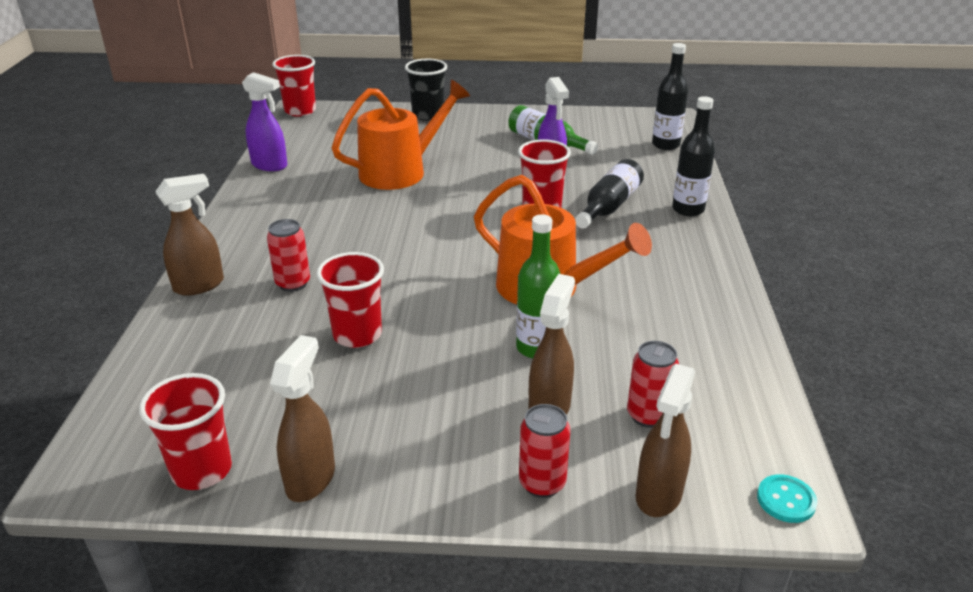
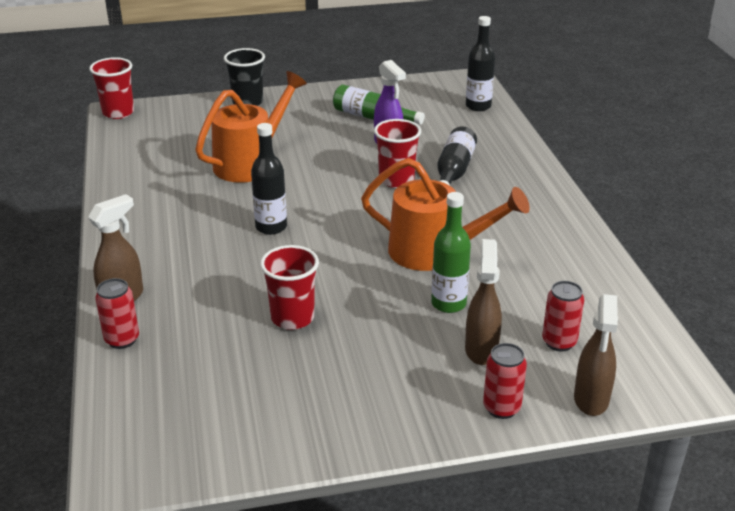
camera: 15 degrees left, 0 degrees up
red cup [139,373,232,490] -> none
purple spray bottle [242,72,287,171] -> none
red can [267,219,310,292] -> red can moved to [95,278,139,349]
brown spray bottle [270,335,335,502] -> none
black bottle [672,96,715,216] -> black bottle moved to [251,123,287,235]
turquoise button [757,474,817,523] -> none

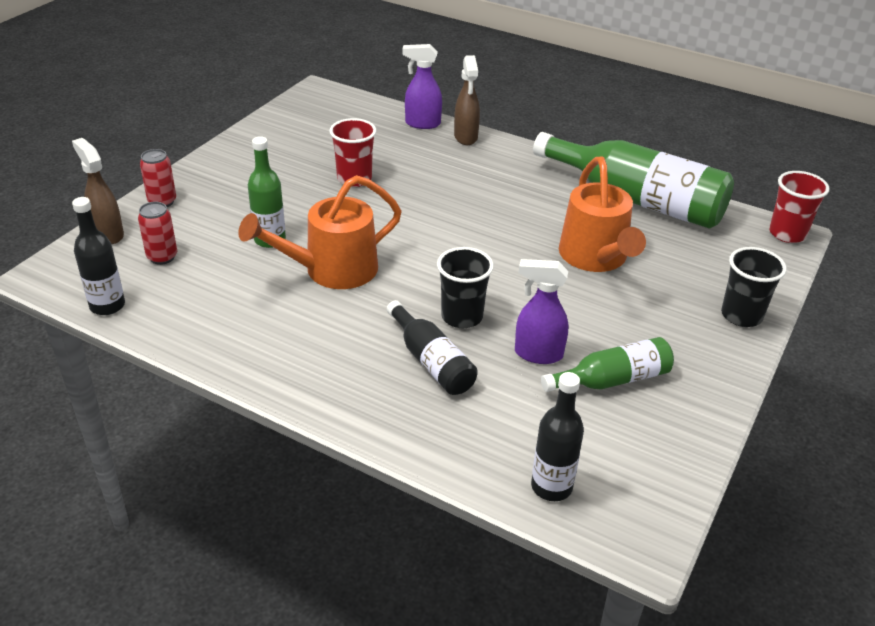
camera: 130 degrees right, 5 degrees up
red can [95,278,139,349] -> purple spray bottle [402,44,442,129]
black bottle [251,123,287,235] -> black bottle moved to [72,197,125,315]
red cup [374,119,421,188] -> black cup [437,247,494,328]
brown spray bottle [465,239,502,365] -> none
none -> green bottle [533,132,734,229]

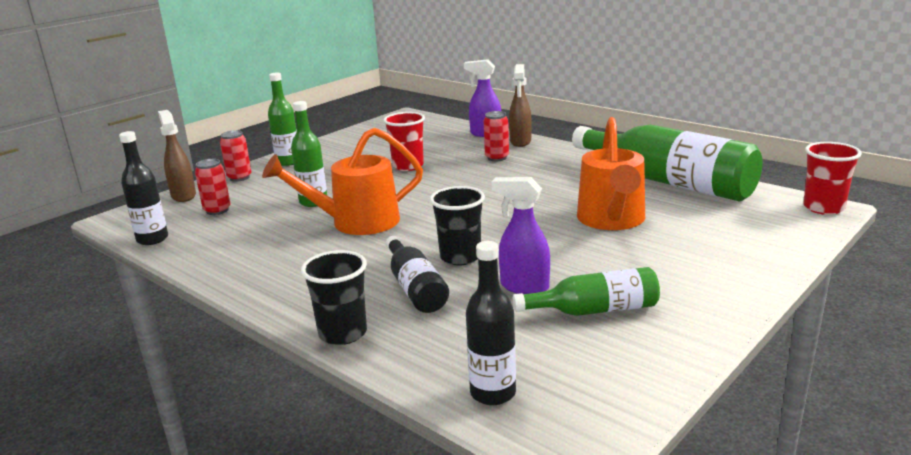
camera: 15 degrees right, 15 degrees down
black cup [721,247,787,327] -> black cup moved to [301,250,367,345]
none -> green bottle [268,72,297,166]
none -> red can [484,111,509,161]

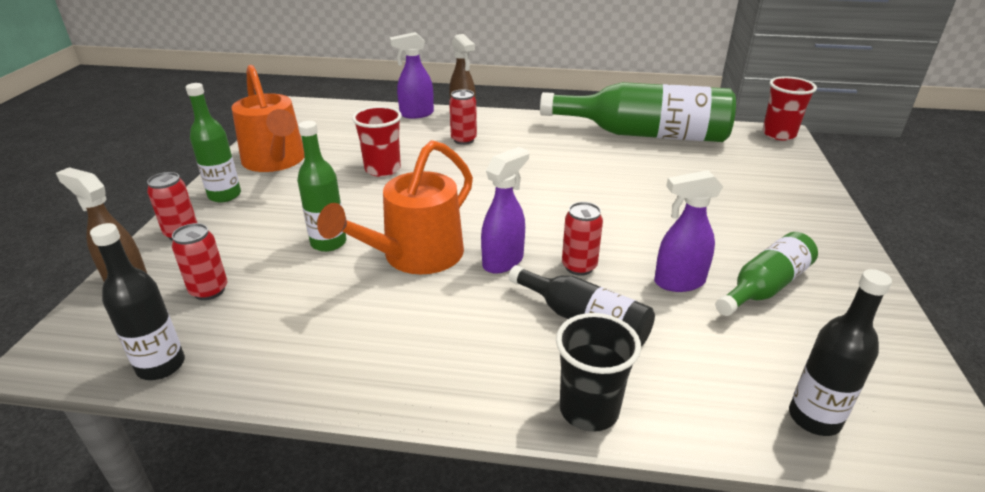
camera: 35 degrees left, 10 degrees up
black cup [430,186,485,266] -> red can [562,202,603,276]
orange watering can [577,117,645,230] -> orange watering can moved to [231,65,304,172]
none -> purple spray bottle [481,147,529,273]

